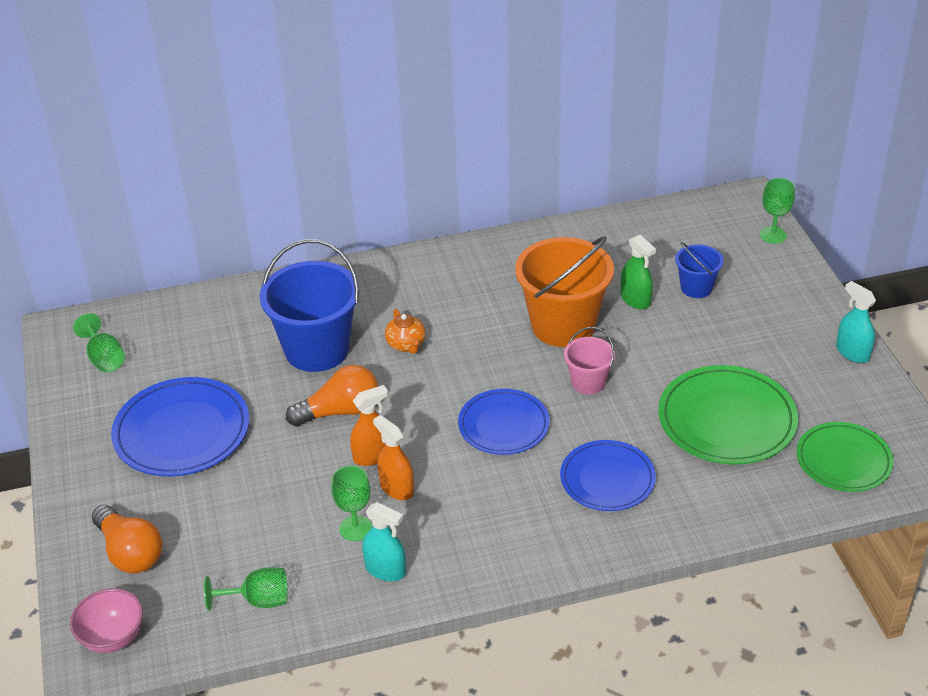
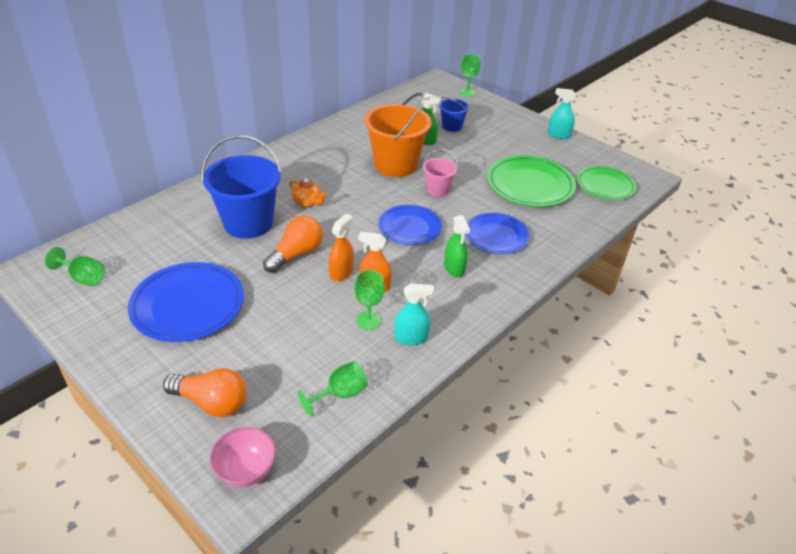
camera: 35 degrees left, 0 degrees up
none -> green spray bottle [444,215,470,277]

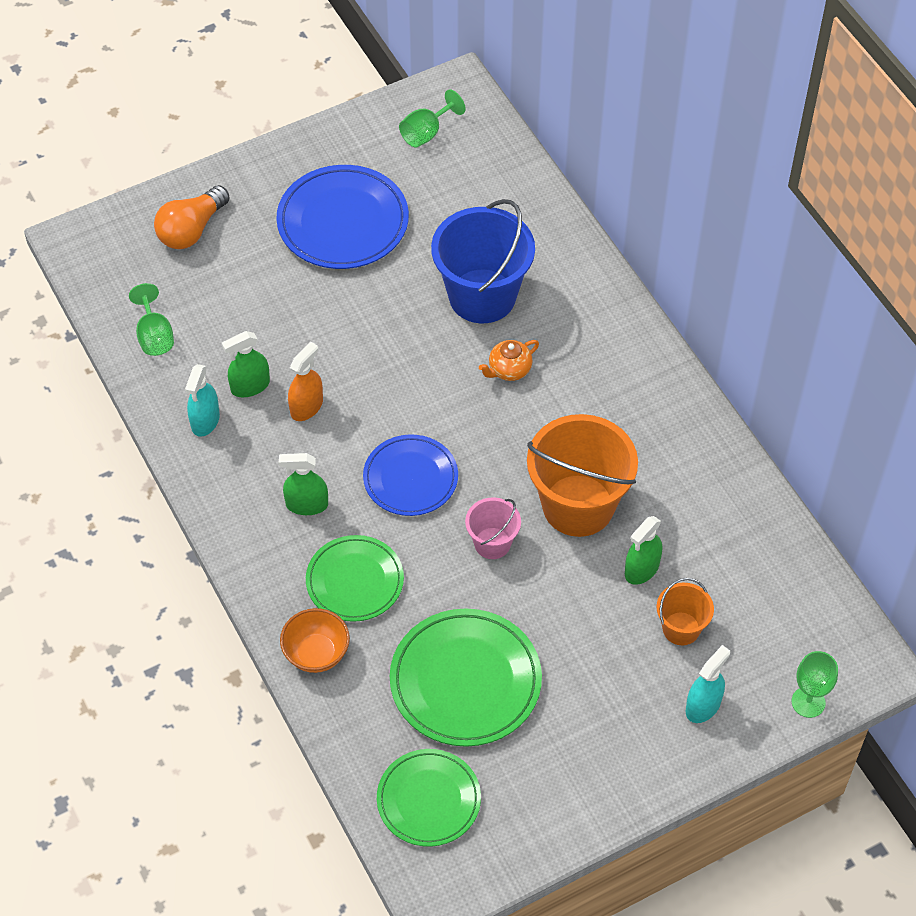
camera: 110 degrees right, 15 degrees up
pink bowl [210,427,276,487] -> none
orange light bulb [263,215,323,273] -> none
orange spray bottle [329,214,354,281] -> none
green goblet [354,270,385,330] -> green spray bottle [222,331,270,397]
blue bucket [439,97,469,132] -> orange bucket [657,578,714,645]
blue plate [466,213,530,254] -> green plate [306,535,404,622]
turquoise spray bottle [548,88,576,139] -> turquoise spray bottle moved to [686,645,730,723]
none -> orange bowl [280,608,350,673]

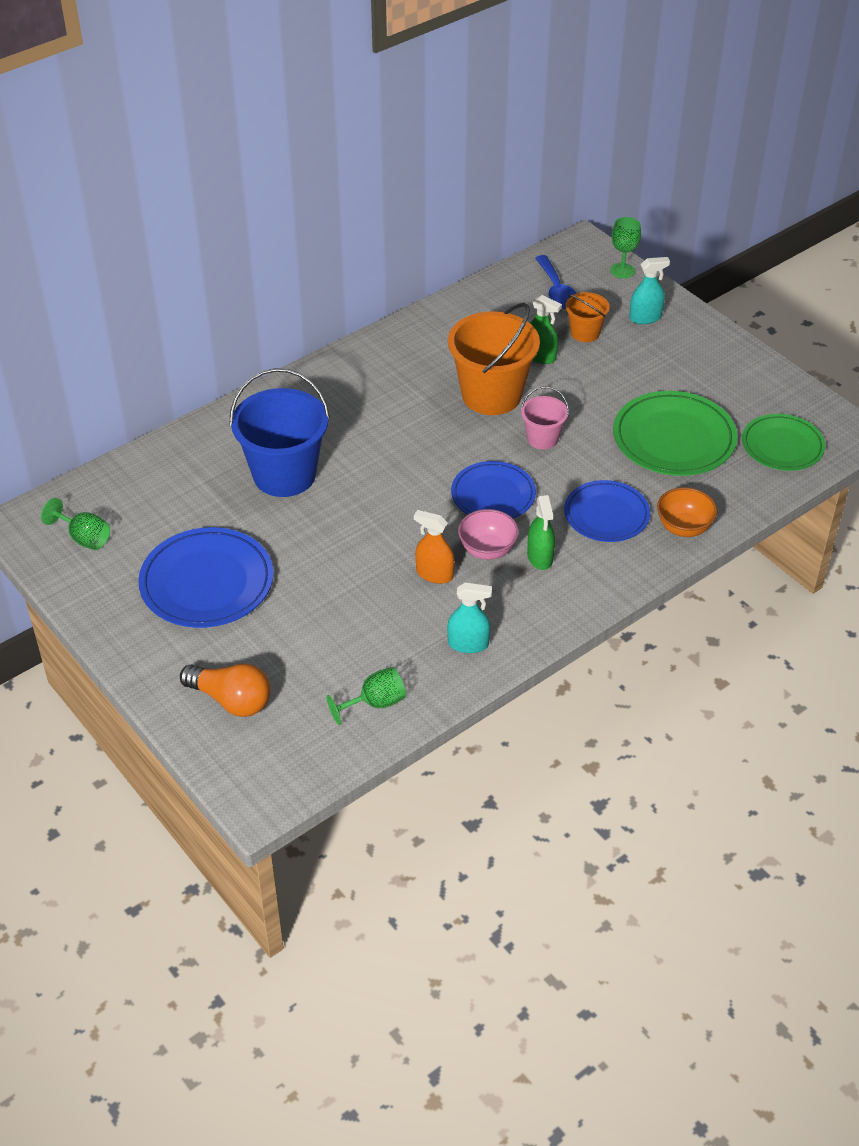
camera: 100 degrees left, 10 degrees down
green spray bottle [222,331,270,397] -> none
green plate [306,535,404,622] -> blue plate [564,480,650,542]
orange teapot [479,340,539,381] -> none
turquoise spray bottle [686,645,730,723] -> turquoise spray bottle turned 135 degrees clockwise [629,257,670,324]
none -> pink bowl [458,509,519,560]
none -> blue spoon [535,255,577,309]

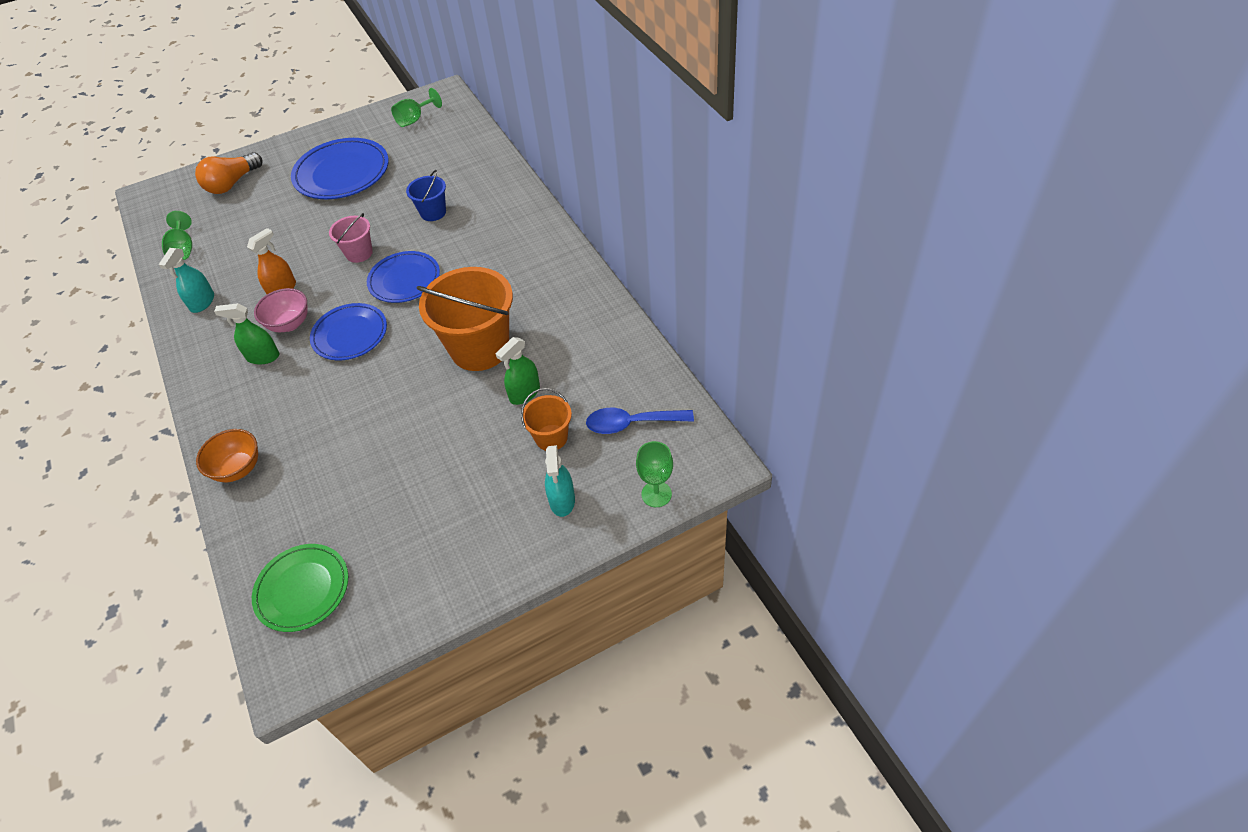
camera: 105 degrees right, 5 degrees up
blue bucket [229,368,330,497] -> blue bucket [406,170,446,221], size x0.51
pink bucket [521,386,569,449] -> pink bucket moved to [329,213,373,263]
blue plate [564,480,650,542] -> blue plate moved to [367,251,440,303]
green plate [613,391,737,476] -> none

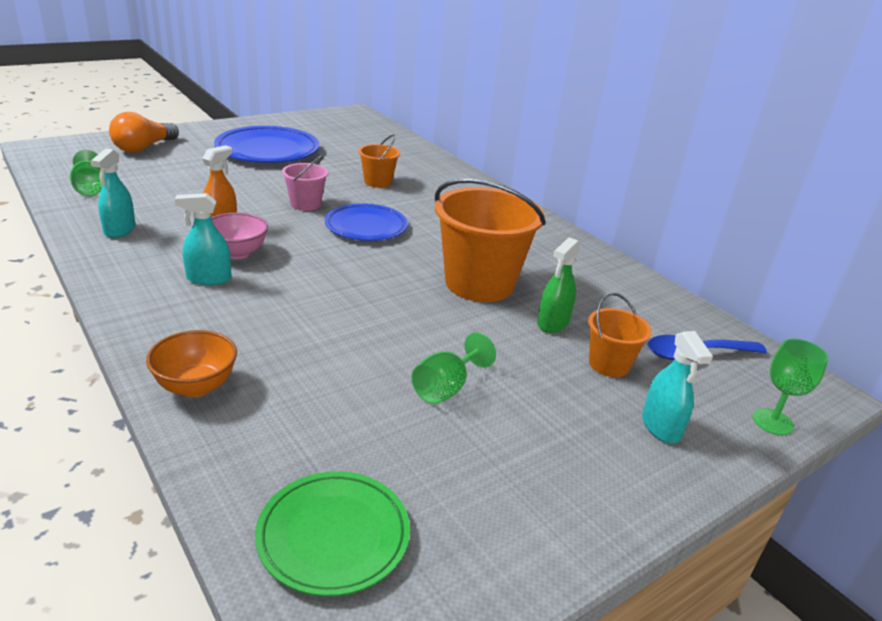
camera: 15 degrees left, 20 degrees down
green spray bottle [214,303,280,365] -> turquoise spray bottle [175,193,231,285]
blue plate [310,303,387,360] -> none
green goblet [391,88,442,127] -> green goblet moved to [411,332,496,404]
blue bucket [406,170,446,221] -> orange bucket [358,135,400,188]

